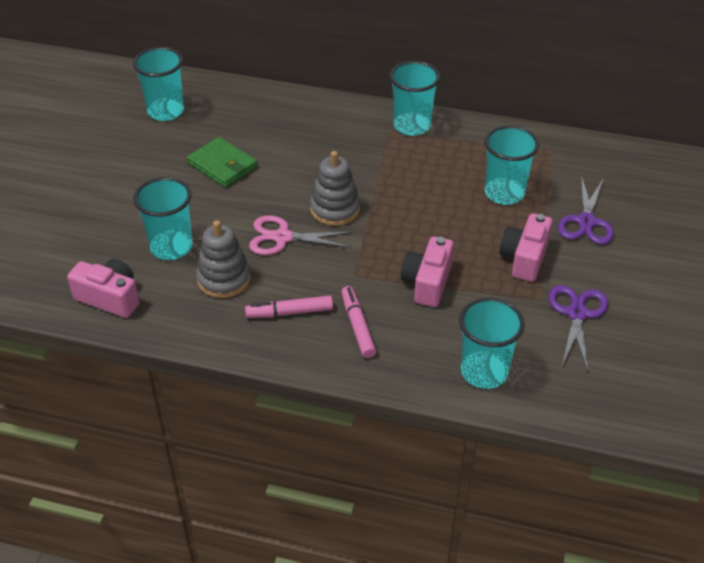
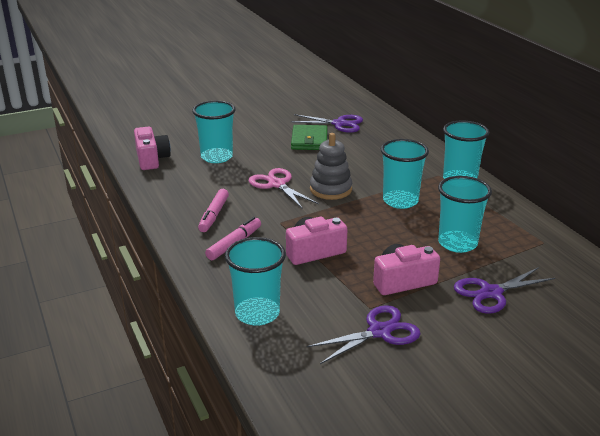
camera: 50 degrees right, 15 degrees down
turquoise cup [133,47,184,121] -> turquoise cup moved to [381,139,429,209]
grey stacking toy [196,220,251,298] -> none
pink marker [245,296,333,318] -> pink marker turned 120 degrees counterclockwise [198,189,229,232]
none -> purple scissors [290,114,363,133]

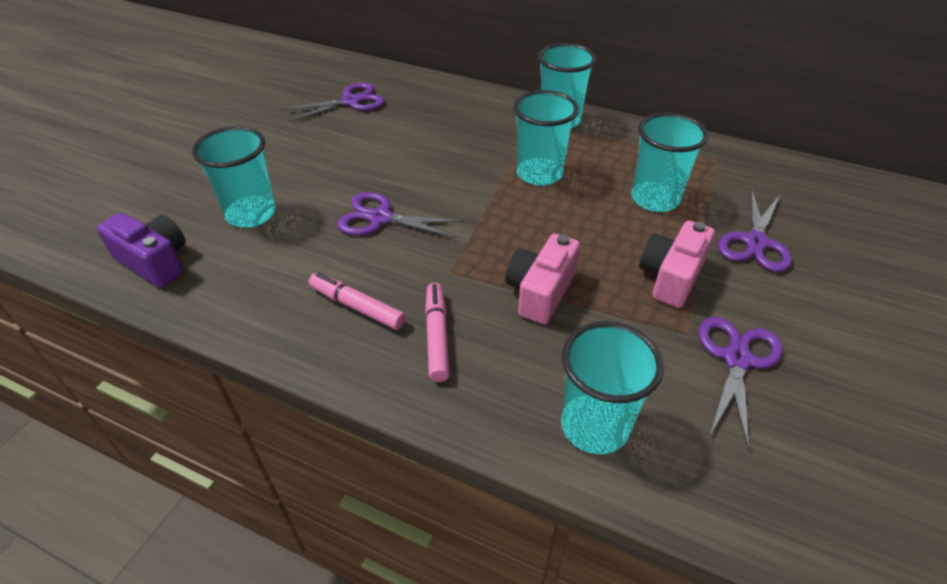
camera: 40 degrees left, 15 degrees up
pink camera [134,127,171,170] -> purple camera [96,213,186,288]
pink marker [198,189,229,232] -> pink marker turned 150 degrees clockwise [309,273,406,330]
pink scissors [249,168,319,209] -> purple scissors [337,192,464,239]
green wallet [291,125,328,150] -> none
grey stacking toy [310,133,352,200] -> none

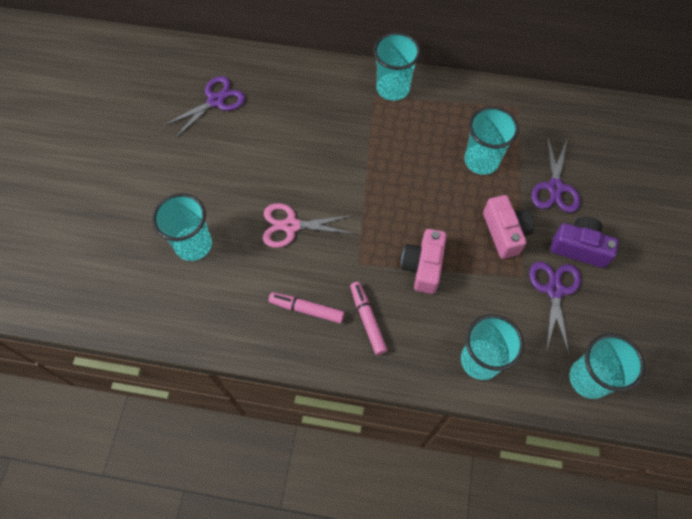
camera: 15 degrees left, 20 degrees up
purple camera [96,213,186,288] -> purple camera moved to [550,217,619,268]
purple scissors [337,192,464,239] -> pink scissors [263,203,354,248]
turquoise cup [513,90,579,186] -> turquoise cup moved to [569,334,645,399]
pink camera [639,221,715,308] -> pink camera turned 150 degrees clockwise [483,195,534,259]

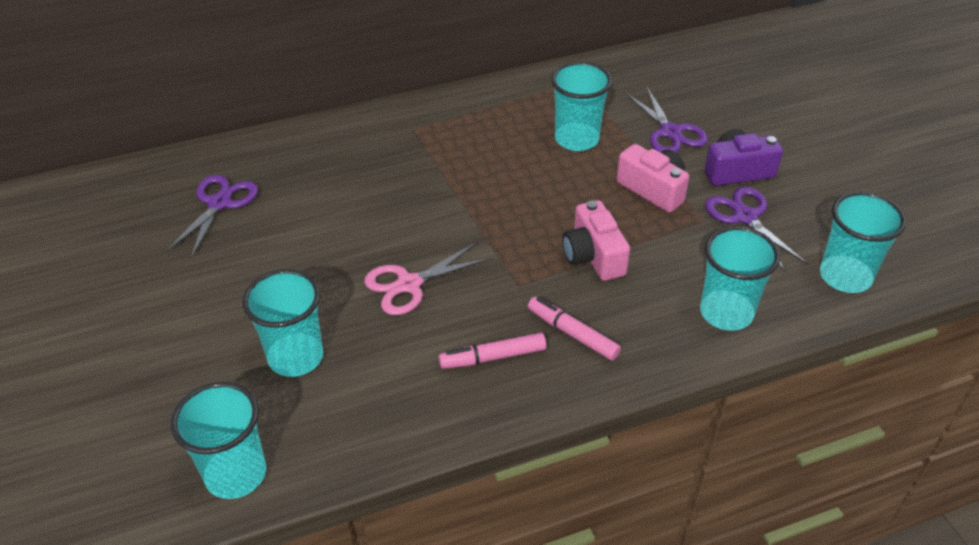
camera: 30 degrees left, 20 degrees down
turquoise cup [373,32,421,101] -> turquoise cup moved to [171,382,266,499]

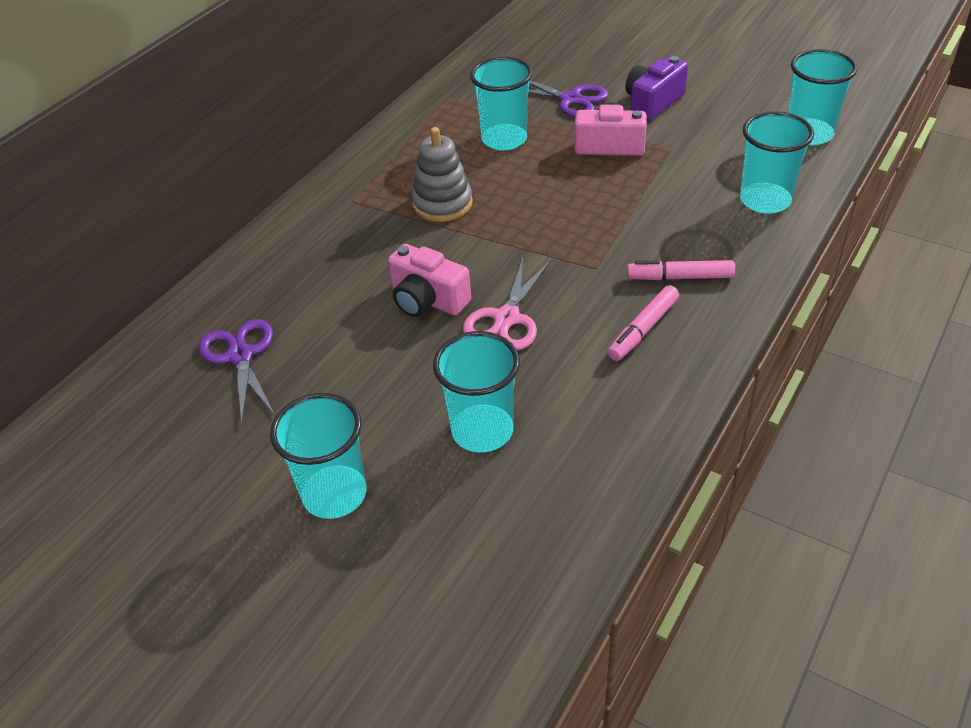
camera: 35 degrees left, 0 degrees up
turquoise cup [171,382,266,499] -> turquoise cup moved to [270,393,367,519]
pink camera [562,200,630,281] -> pink camera moved to [388,244,471,317]
purple scissors [705,187,808,272] -> none
none -> grey stacking toy [412,127,473,222]

